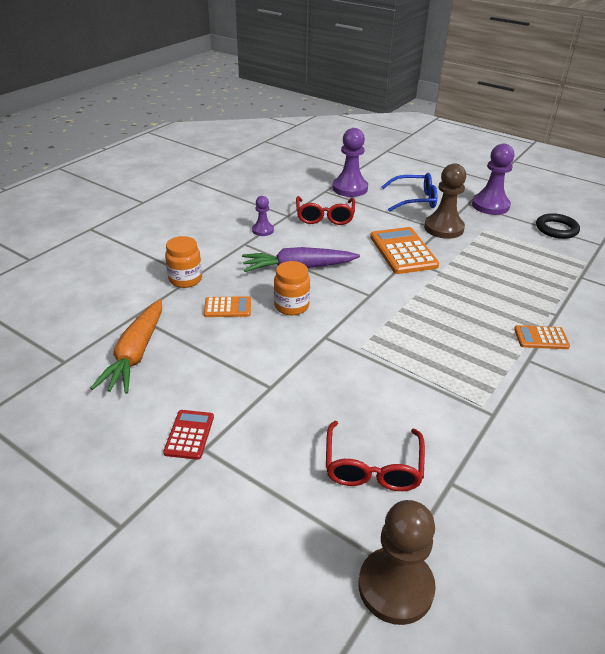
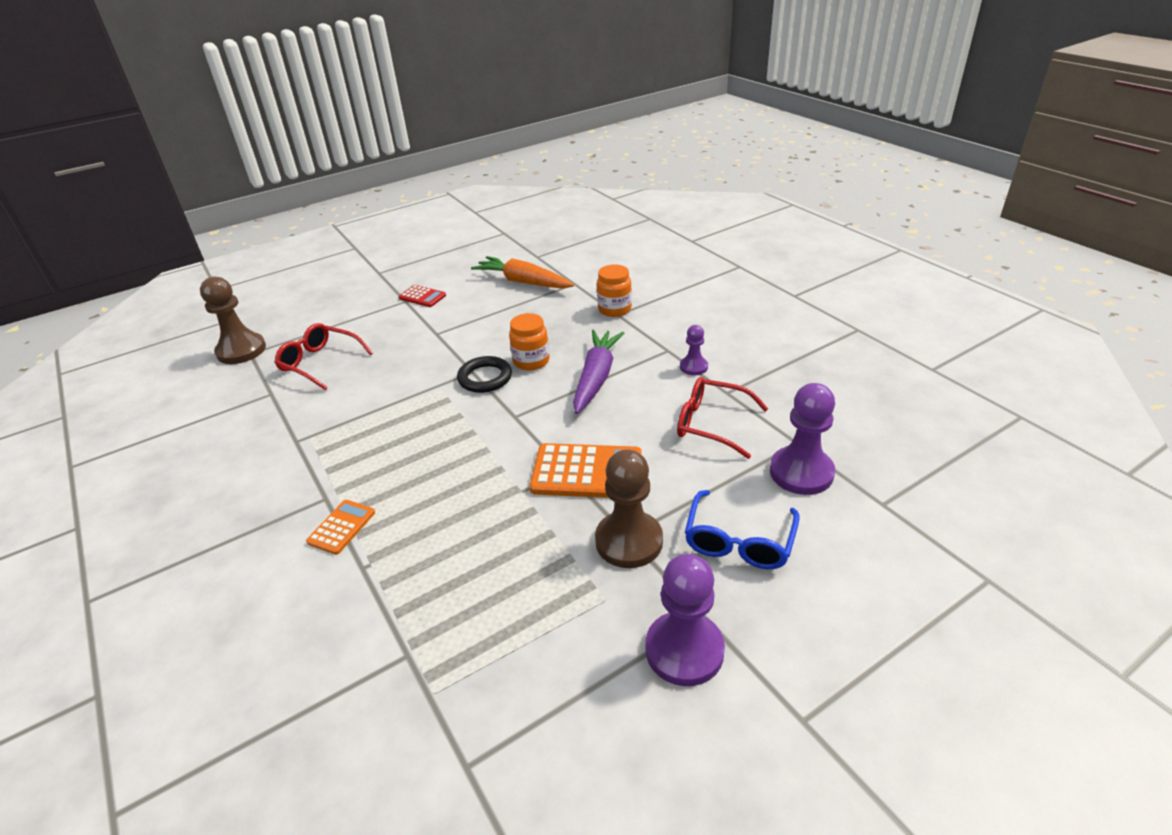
camera: 115 degrees right, 0 degrees up
orange calculator [204,296,251,317] -> none
black ring [536,213,580,239] -> black ring moved to [457,356,512,393]

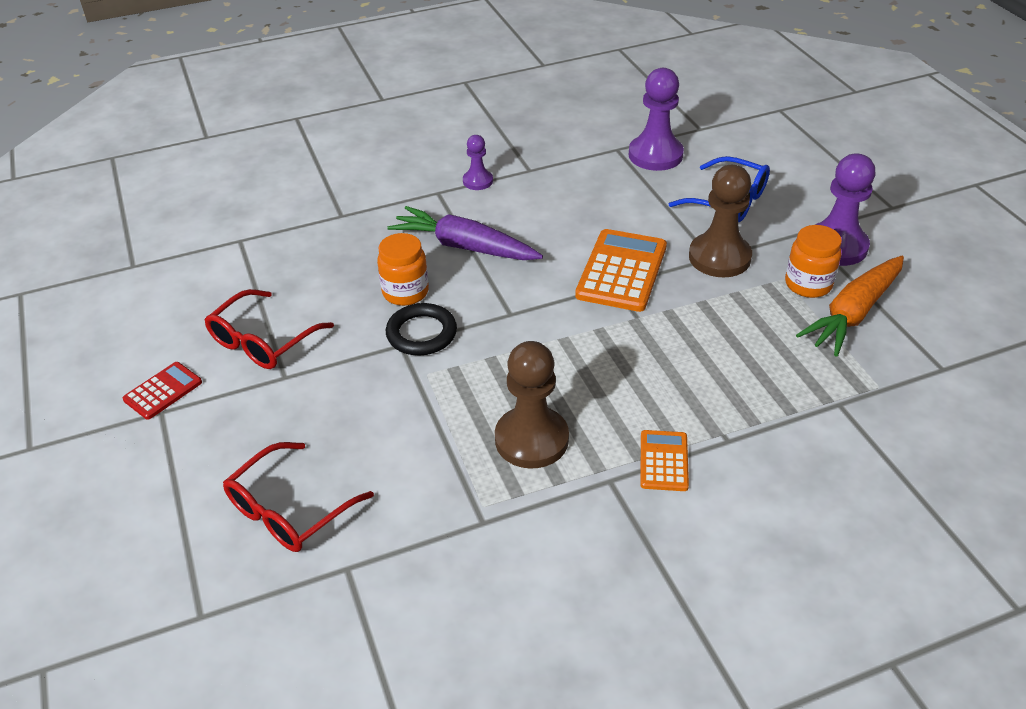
camera: 80 degrees left, 5 degrees up
brown pawn [200,276,266,364] -> brown pawn moved to [495,341,569,469]
orange calculator [306,500,375,555] -> orange calculator turned 60 degrees clockwise [640,430,689,491]
orange carrot [471,256,574,289] -> orange carrot moved to [796,256,904,357]
orange jar [597,264,632,317] -> orange jar moved to [785,225,842,298]
red glasses [677,377,768,459] -> red glasses moved to [205,289,334,369]

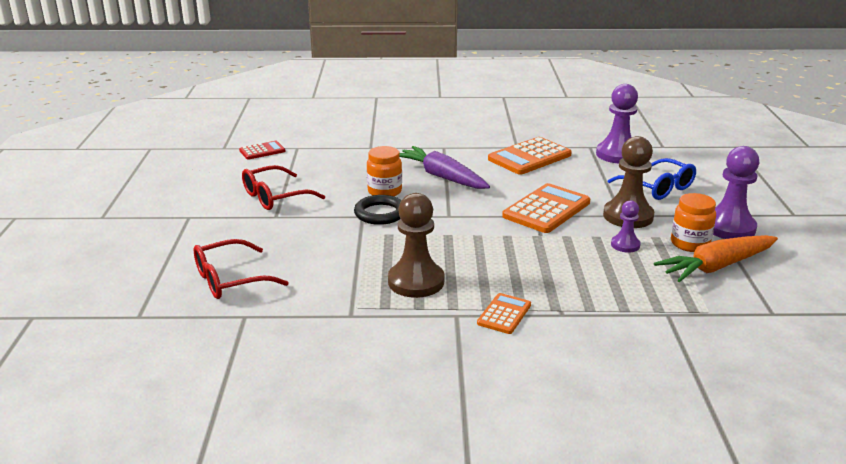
camera: 20 degrees right, 15 degrees down
red calculator [123,362,202,420] -> red calculator moved to [239,141,286,160]
purple pawn [463,135,493,190] -> purple pawn moved to [611,200,641,252]
none -> orange calculator [488,137,572,175]

